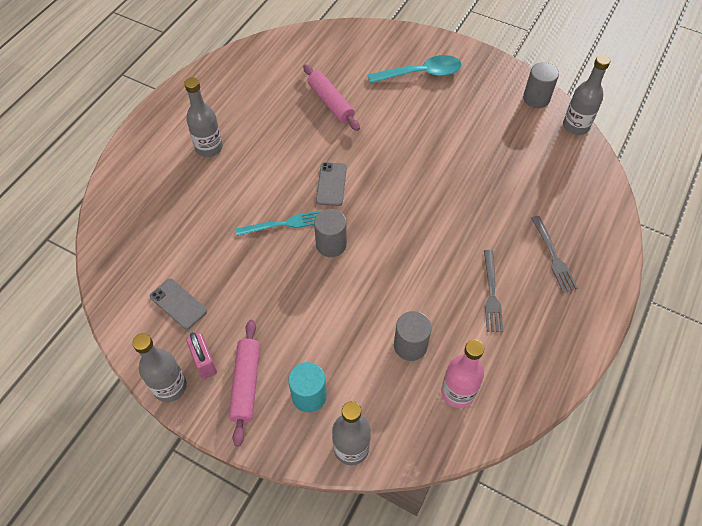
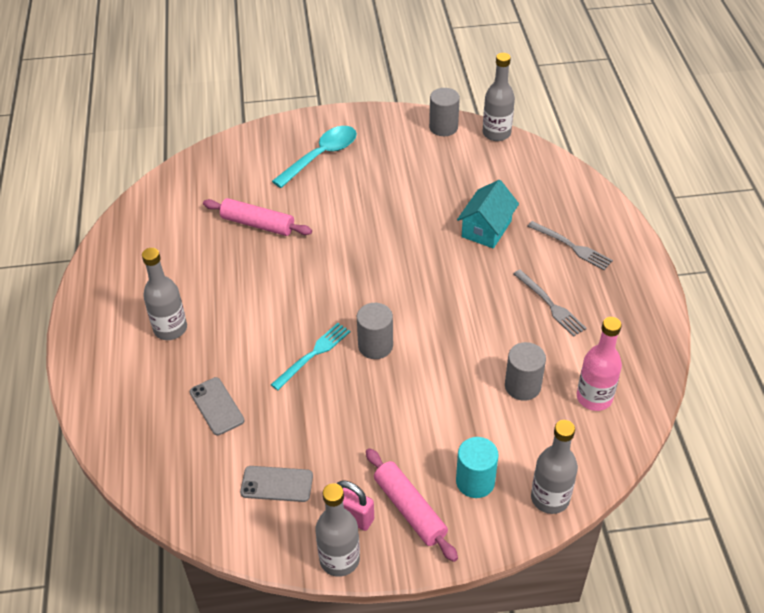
camera: 35 degrees left, 10 degrees down
grey phone [316,162,347,206] -> grey phone moved to [190,377,244,436]
none -> turquoise house [457,180,519,249]

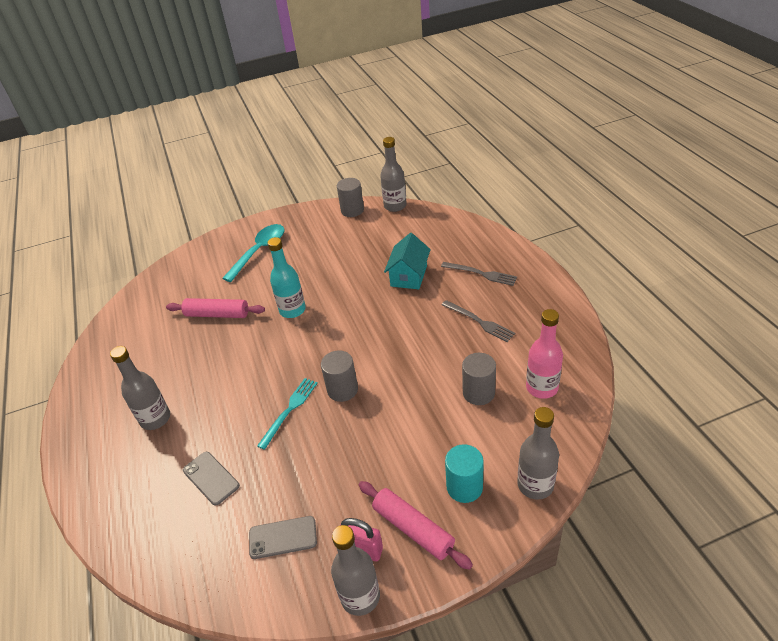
camera: 10 degrees left, 5 degrees down
none -> turquoise bottle [268,237,306,318]

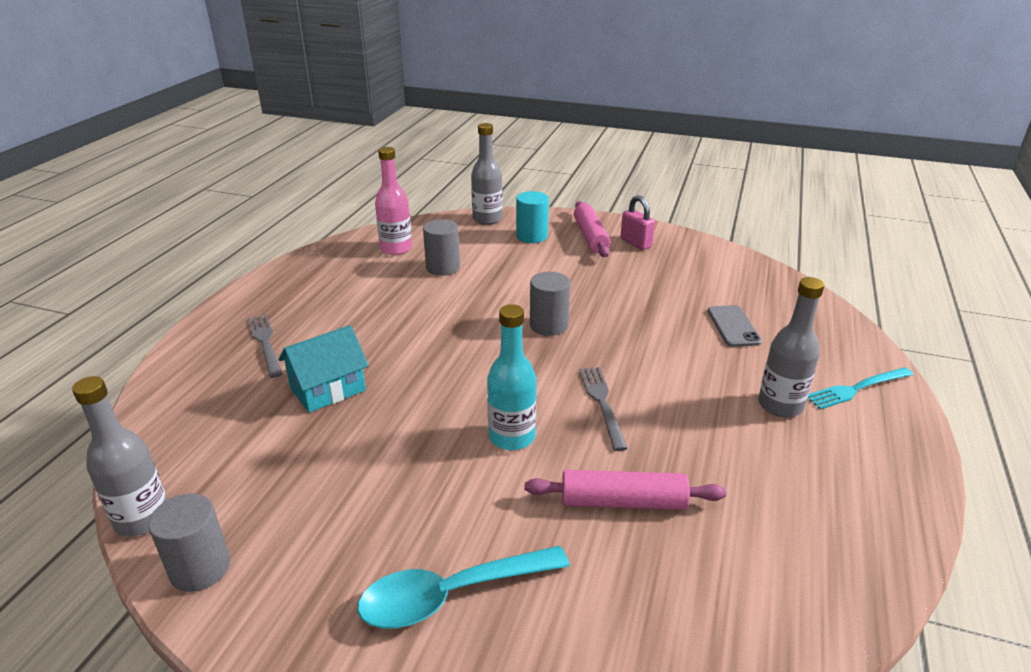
camera: 145 degrees left, 10 degrees down
pink rolling pin [166,298,265,318] -> pink rolling pin turned 45 degrees counterclockwise [525,470,726,510]
grey phone [249,516,317,559] -> none
turquoise fork [257,378,318,450] -> turquoise fork moved to [807,367,913,409]
grey bottle [331,525,380,616] -> none
grey fork [442,300,515,342] -> grey fork moved to [579,367,628,451]

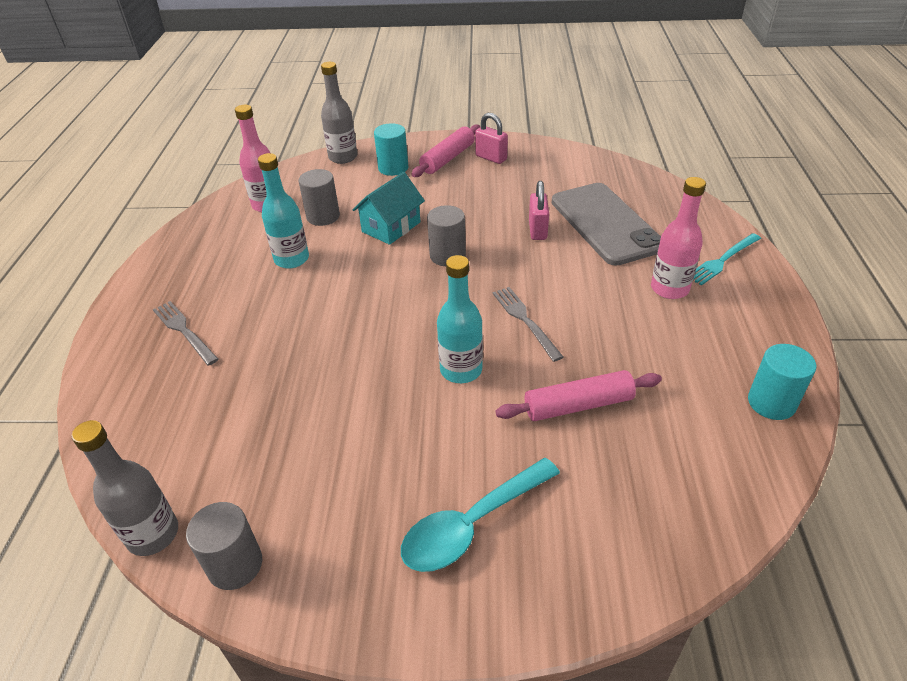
camera: 15 degrees left, 10 degrees up
turquoise house [278,325,369,413] -> turquoise house moved to [353,172,425,245]
pink rolling pin [574,201,611,257] -> pink rolling pin turned 60 degrees clockwise [411,125,480,177]
grey phone [708,305,762,347] -> grey phone [552,183,661,266], size x2.06
grey bottle [758,277,824,417] -> pink bottle [651,177,706,299]
none -> turquoise bottle [258,153,309,268]
none -> pink padlock [529,181,549,240]
none -> turquoise cylinder [748,344,816,420]

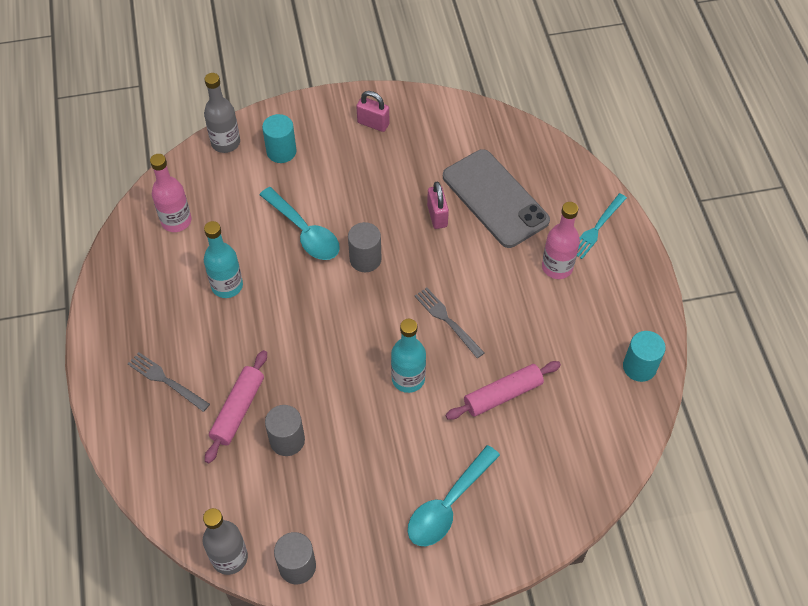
camera: 15 degrees left, 15 degrees up
grey cylinder [299,169,340,226] -> grey cylinder moved to [265,405,305,456]
turquoise house [353,172,425,245] -> turquoise spoon [259,187,340,260]
pink rolling pin [411,125,480,177] -> pink rolling pin moved to [205,350,267,464]

